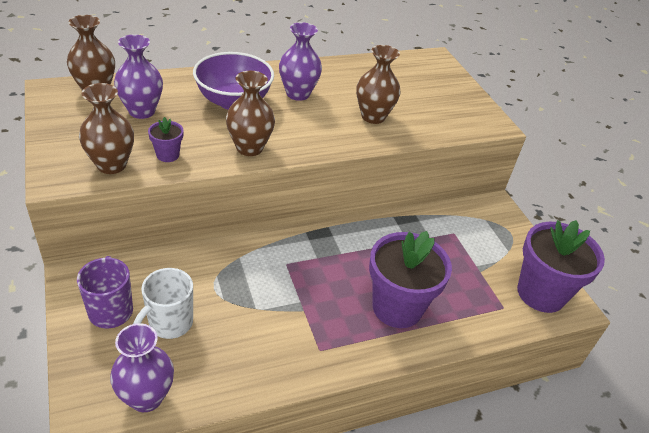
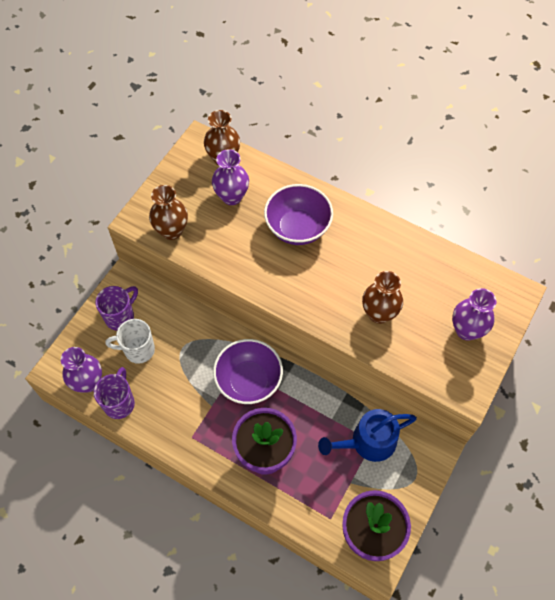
camera: 55 degrees right, 20 degrees up
purple flower pot [148,117,184,162] -> none
brown vase [226,71,275,156] -> none
purple vase [279,22,322,101] -> purple vase moved to [452,288,496,341]
none -> purple mug [94,367,135,419]
none -> purple bowl [213,339,283,404]
none -> blue watering can [318,409,417,462]

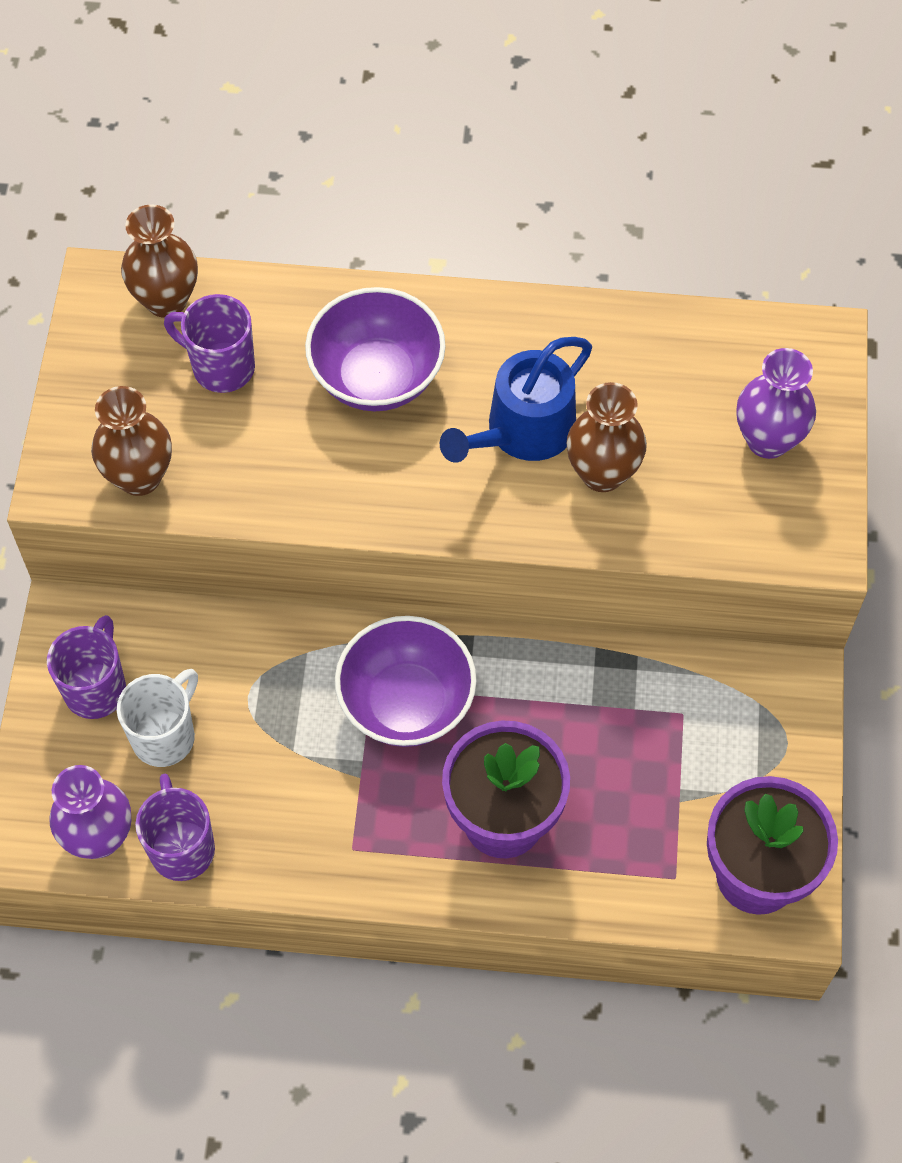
camera: 25 degrees left, 0 degrees up
white mug [105,319,155,364] -> white mug turned 150 degrees clockwise [117,669,198,767]
purple vase [212,149,249,205] -> purple mug [164,294,255,393]
blue watering can [318,409,417,462] -> blue watering can moved to [440,337,592,463]

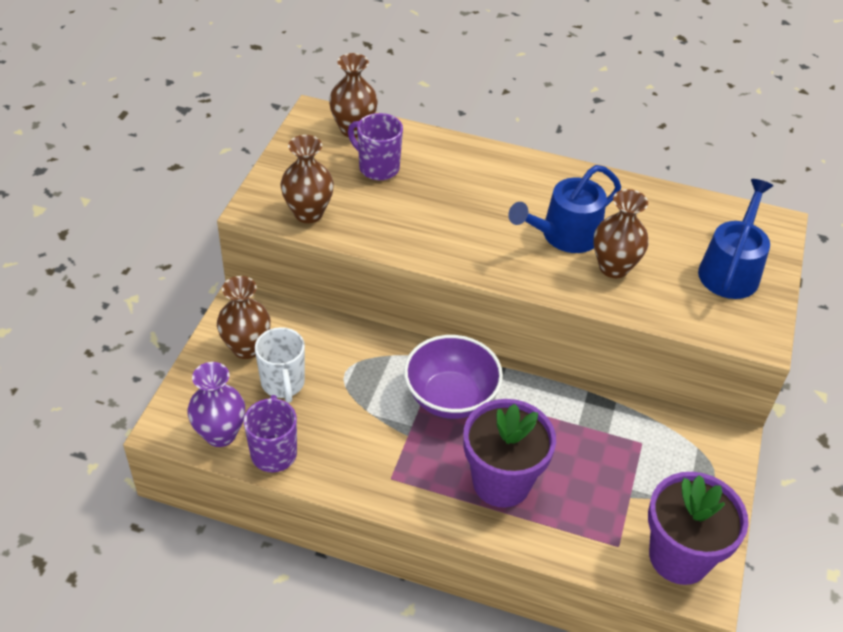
camera: 10 degrees right, 15 degrees down
purple mug [47,615,126,719] -> brown vase [217,276,271,359]
white mug [117,669,198,767] -> white mug turned 120 degrees clockwise [255,327,305,403]
purple bowl [305,287,446,411] -> none
purple vase [736,348,816,459] -> blue watering can [698,179,773,299]

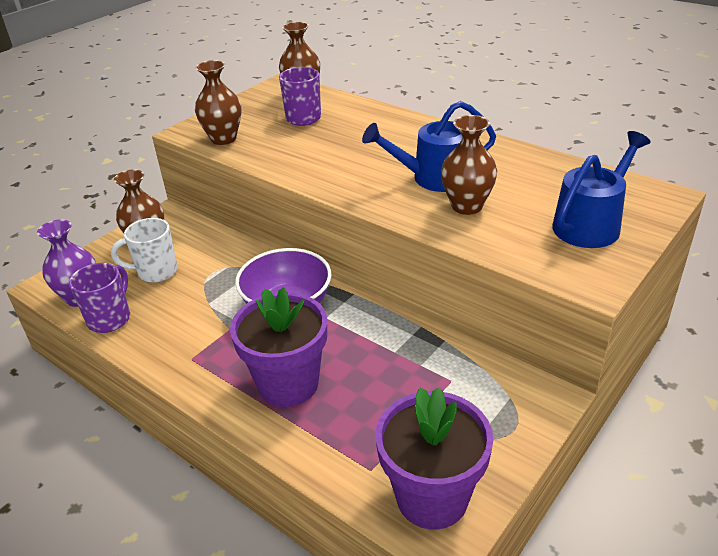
camera: 25 degrees right, 10 degrees down
white mug [255,327,305,403] -> white mug turned 75 degrees clockwise [111,218,178,283]

